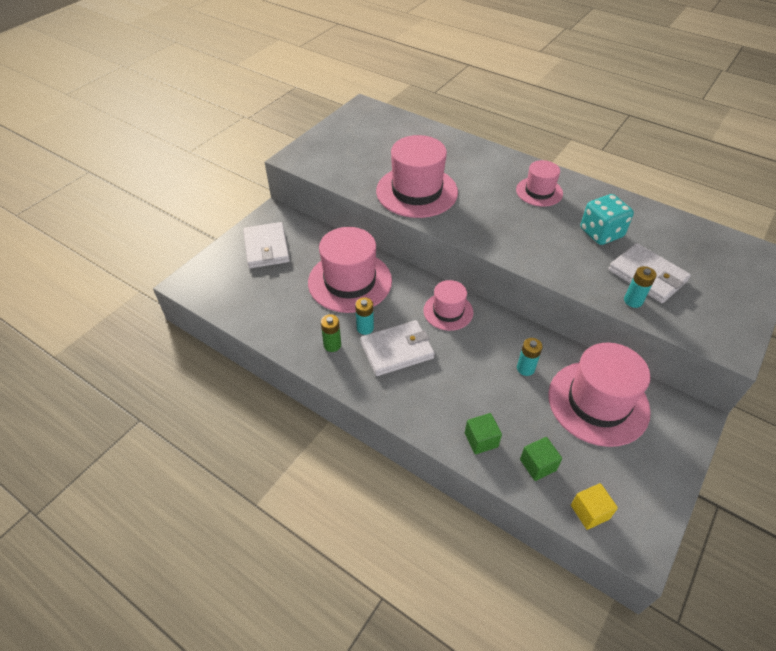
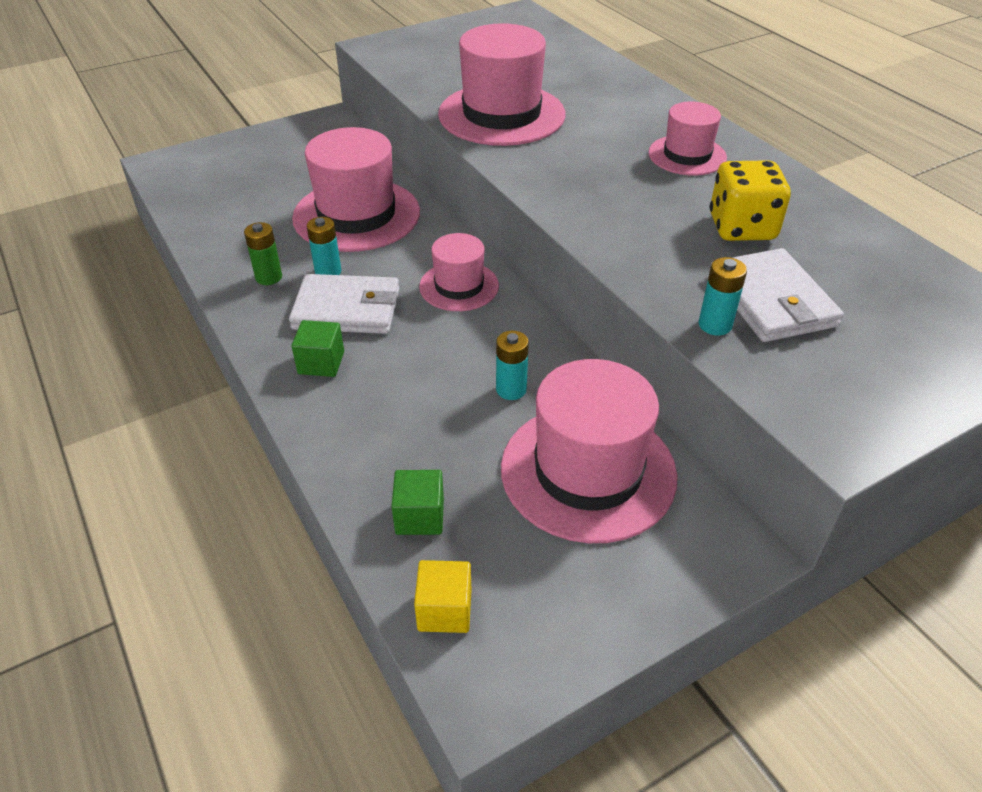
camera: 25 degrees right, 5 degrees down
white wallet [243,222,290,268] -> none
green cube [465,413,502,454] -> green cube moved to [292,320,344,377]
turquoise dice [580,194,634,245] -> yellow dice [710,160,791,241]

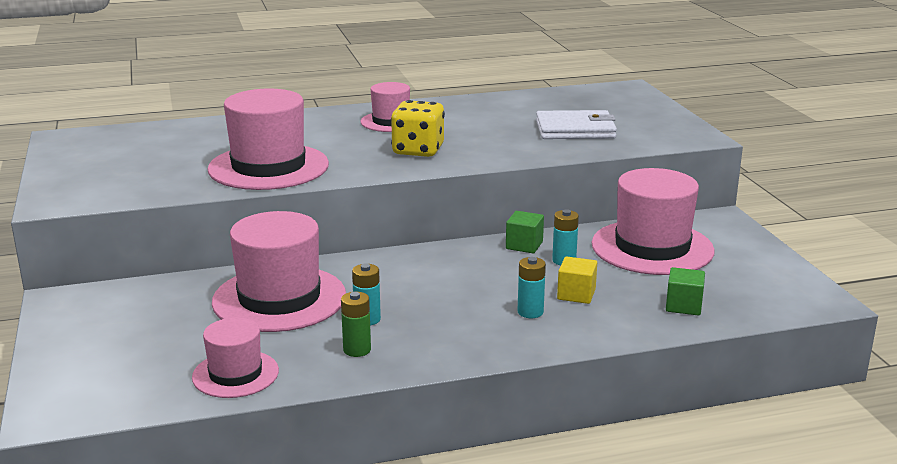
camera: 75 degrees left, 20 degrees down
white wallet [289,274,399,334] -> none
green cube [292,320,344,377] -> green cube moved to [506,211,544,253]
yellow cube [414,560,471,633] -> yellow cube moved to [557,256,597,304]
pink hat [419,233,499,311] -> pink hat moved to [192,318,279,398]
turquoise battery [698,257,747,335] -> turquoise battery moved to [517,257,546,318]
yellow dice [710,160,791,241] -> yellow dice moved to [391,100,445,157]

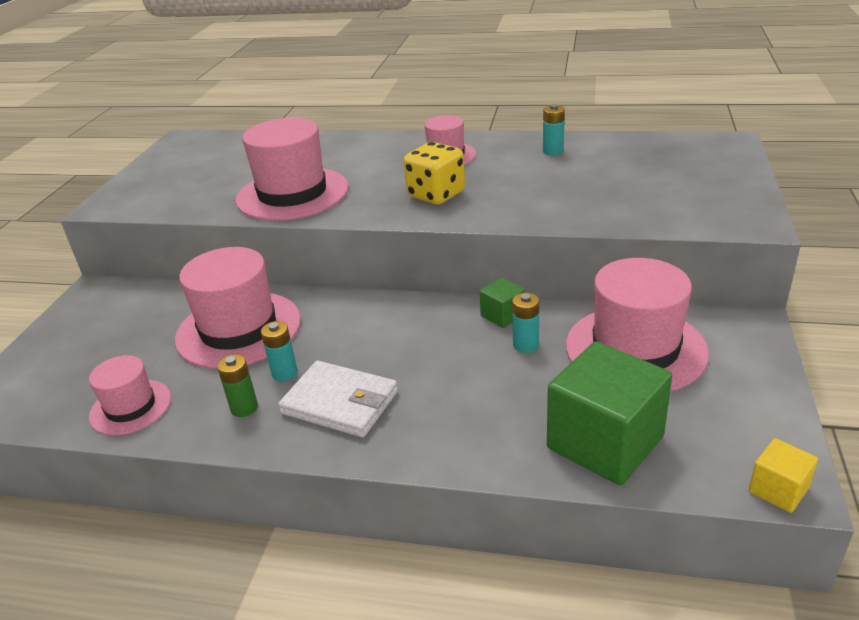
camera: 30 degrees right, 10 degrees up
turquoise battery [517,257,546,318] -> turquoise battery moved to [543,104,565,155]
white wallet [536,110,617,139] -> white wallet moved to [278,361,398,437]
yellow cube [557,256,597,304] -> yellow cube moved to [749,438,818,513]
green cube [666,267,705,316] -> green cube [547,341,672,485], size x2.13

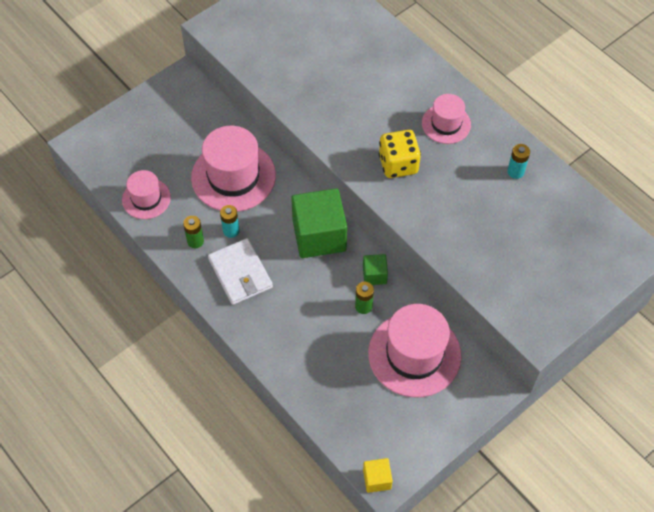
camera: 35 degrees right, 25 degrees up
pink hat [236,118,349,221] -> none
turquoise battery [512,293,539,353] -> green battery [355,282,374,314]
green cube [547,341,672,485] -> green cube moved to [291,188,347,258]

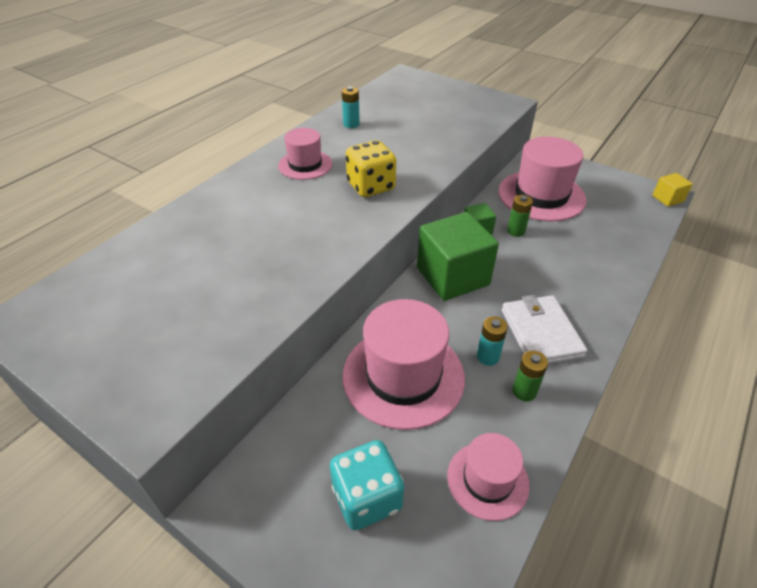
camera: 105 degrees left, 15 degrees down
white wallet [208,238,273,305] -> white wallet turned 60 degrees counterclockwise [502,295,588,364]
none -> turquoise dice [330,440,404,530]

